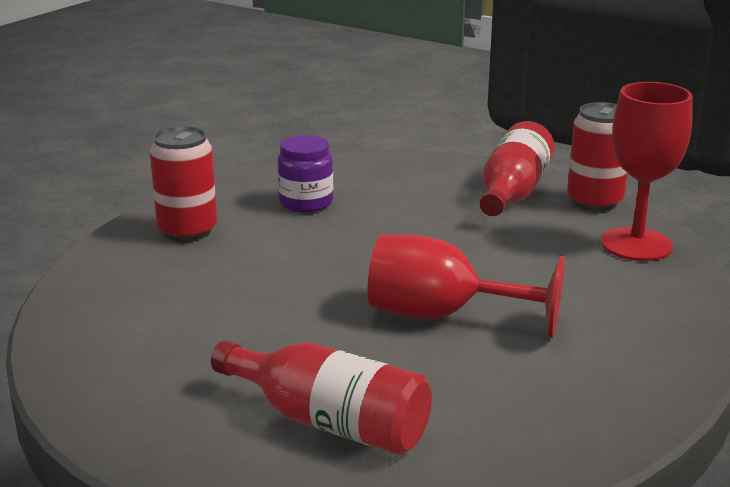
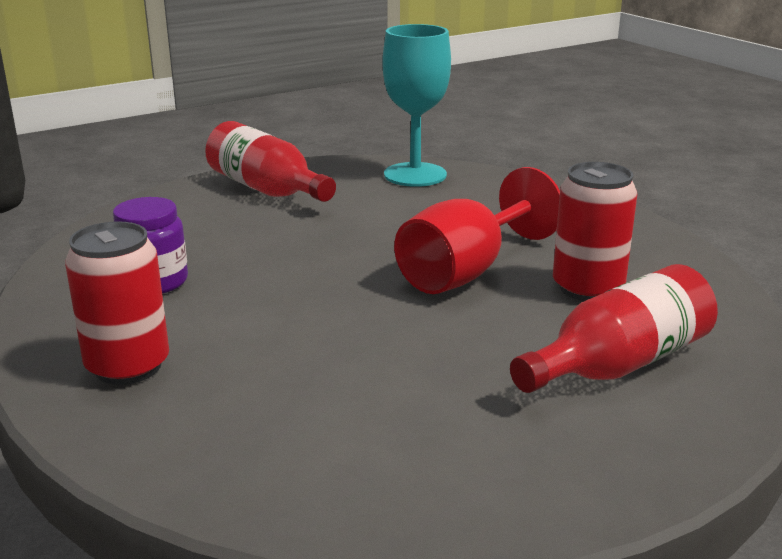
camera: 65 degrees left, 0 degrees up
red can [567,102,628,211] -> red can moved to [553,162,637,301]
red goblet [601,82,692,261] -> turquoise goblet [382,24,451,187]

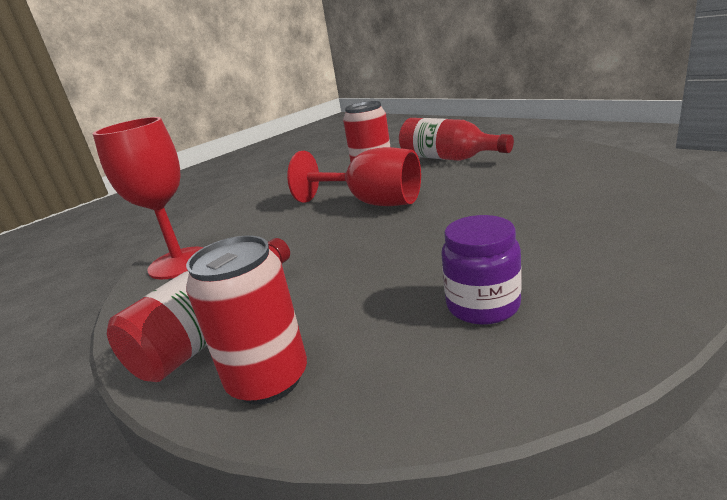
camera: 100 degrees left, 0 degrees up
red can [65,221,169,385] -> red can moved to [186,236,307,405]
turquoise goblet [382,24,451,187] -> red goblet [93,117,203,279]

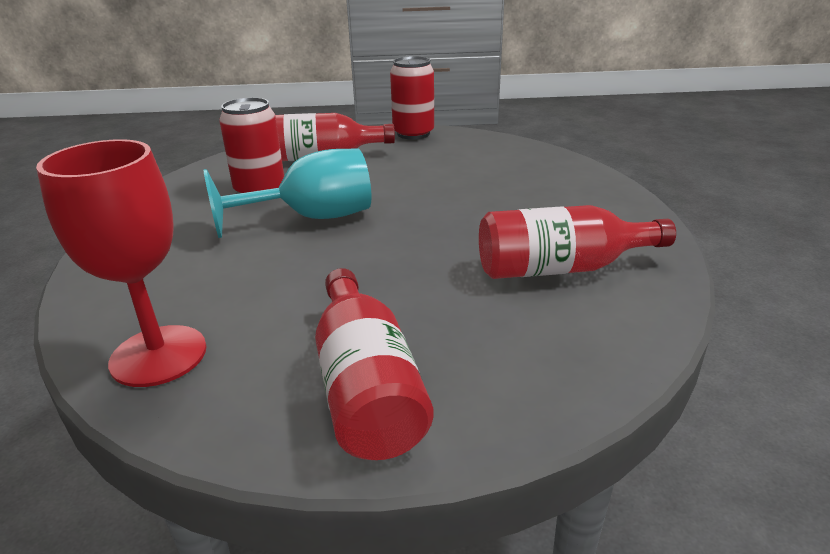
camera: 50 degrees left, 5 degrees up
red can [186,236,307,405] -> red can moved to [390,56,434,140]
red goblet [287,147,421,206] -> turquoise goblet [203,148,371,238]
purple jar [442,215,522,325] -> red bottle [479,205,676,279]

